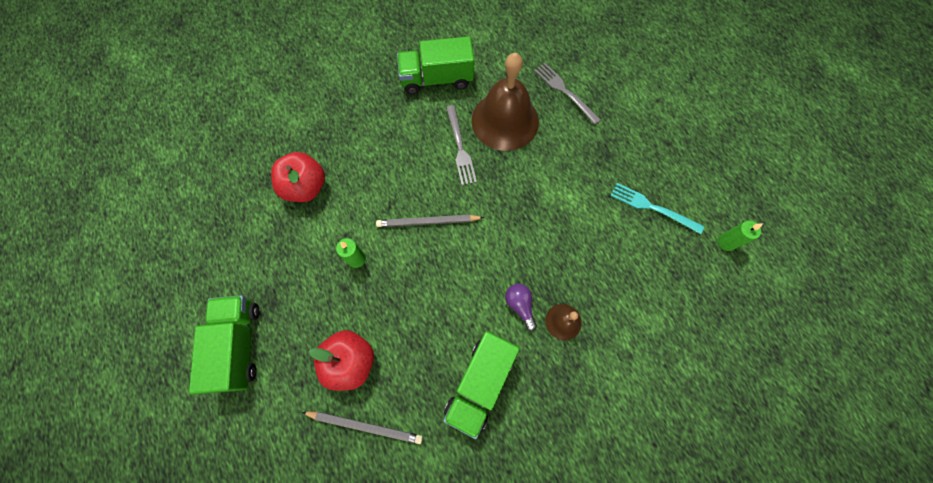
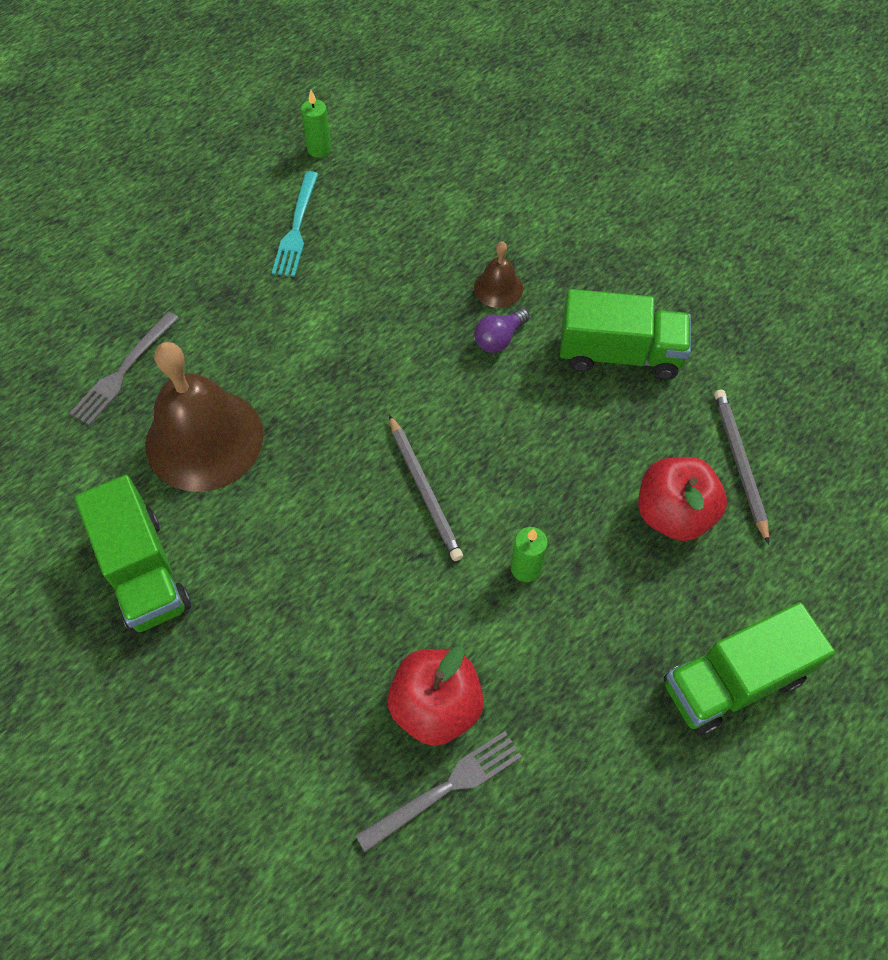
camera: 110 degrees left, 10 degrees down
grey fork [446,105,477,185] -> grey fork moved to [355,731,522,853]

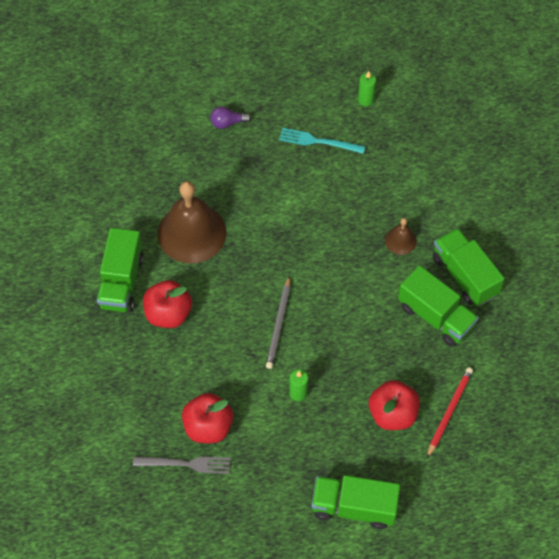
camera: 35 degrees right, 0 degrees up
grey fork [70,312,179,426] -> none
turquoise fork [272,171,318,277] -> turquoise fork turned 60 degrees clockwise [279,128,366,154]
purple light bulb [474,308,530,353] -> purple light bulb moved to [210,106,251,129]
grey pencil [714,389,769,544] -> red pencil [427,367,473,458]
none -> red apple [143,280,192,328]
none -> green truck [432,228,505,306]

